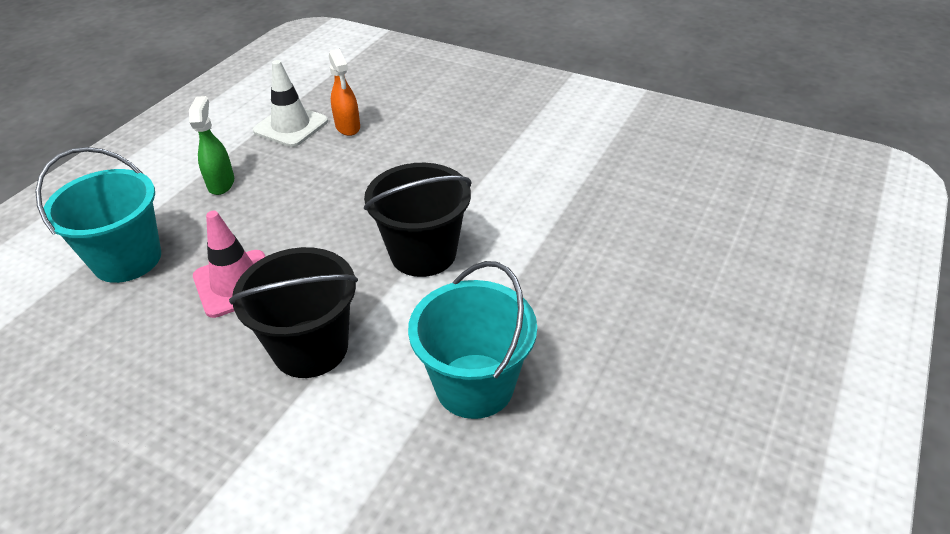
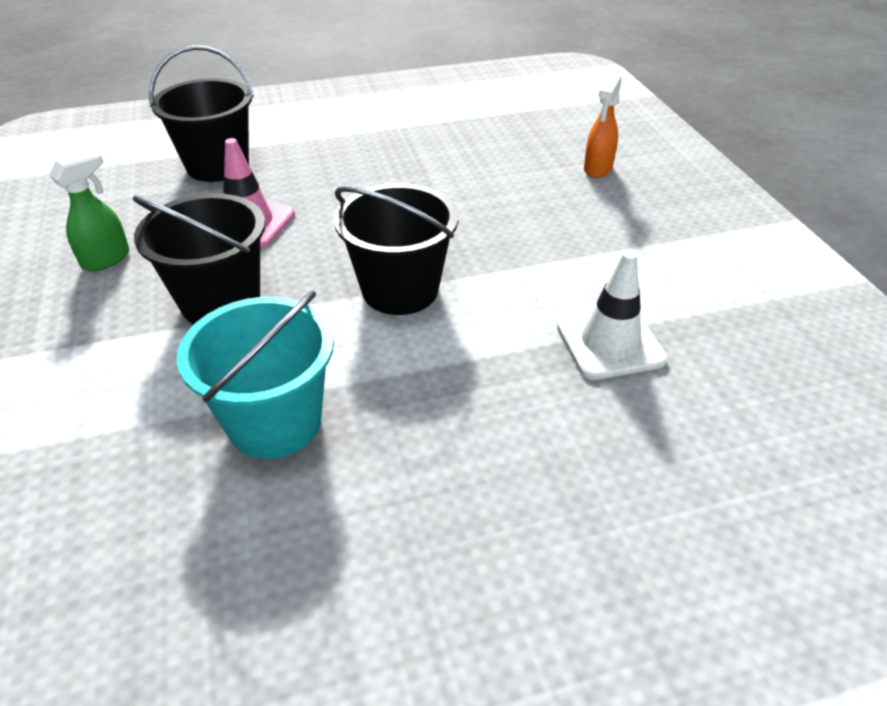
camera: 45 degrees right, 0 degrees up
turquoise bucket [35,147,161,283] -> black bucket [149,45,254,182]
green spray bottle [189,96,234,195] -> green spray bottle moved to [49,150,129,271]
white traffic cone [253,60,328,147] -> white traffic cone moved to [557,250,668,380]
orange spray bottle [329,49,360,136] -> orange spray bottle moved to [584,74,622,178]

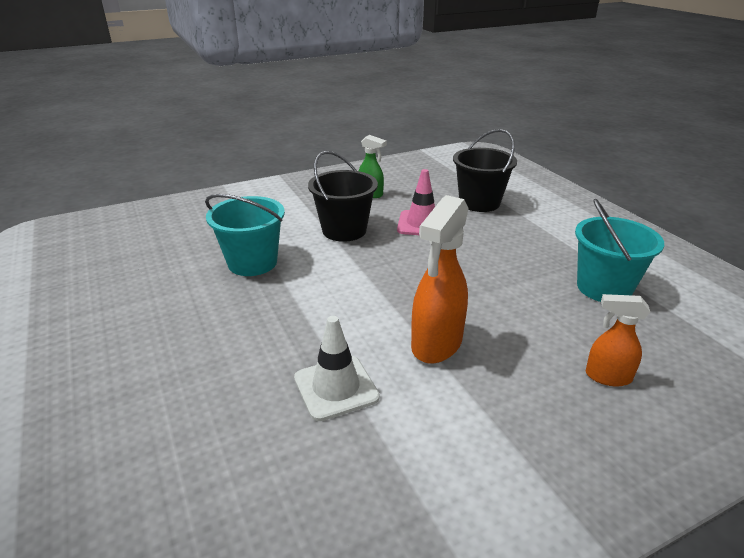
camera: 80 degrees right, 10 degrees down
black bucket [334,183,458,315] -> none
none -> orange spray bottle [411,195,468,364]
none -> turquoise bucket [575,199,664,302]

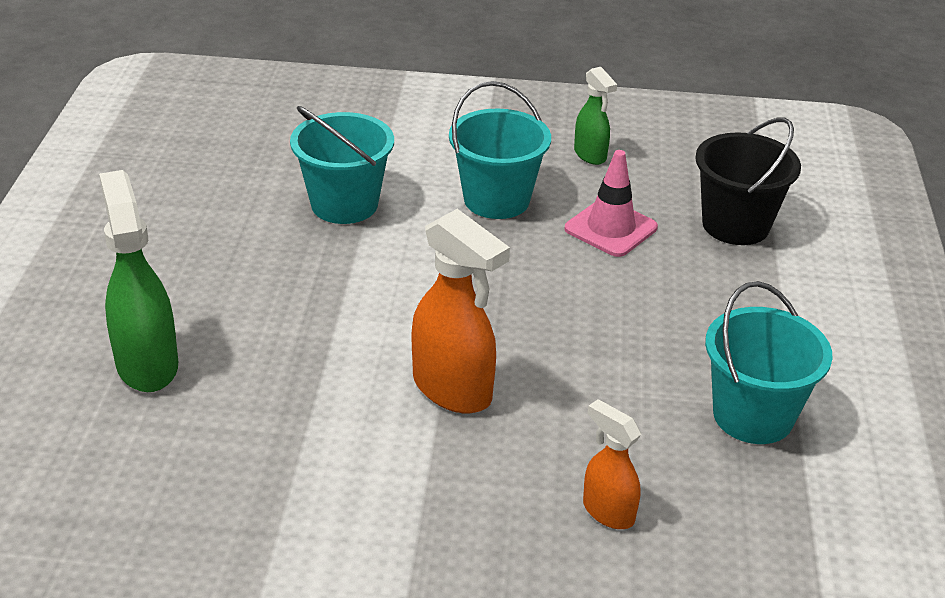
camera: 30 degrees right, 5 degrees up
white traffic cone [294,316,380,421] -> none
black bucket [308,151,378,242] -> turquoise bucket [449,81,551,219]
orange spray bottle [411,195,468,364] -> orange spray bottle turned 105 degrees counterclockwise [412,209,510,413]
none -> green spray bottle [99,170,179,392]

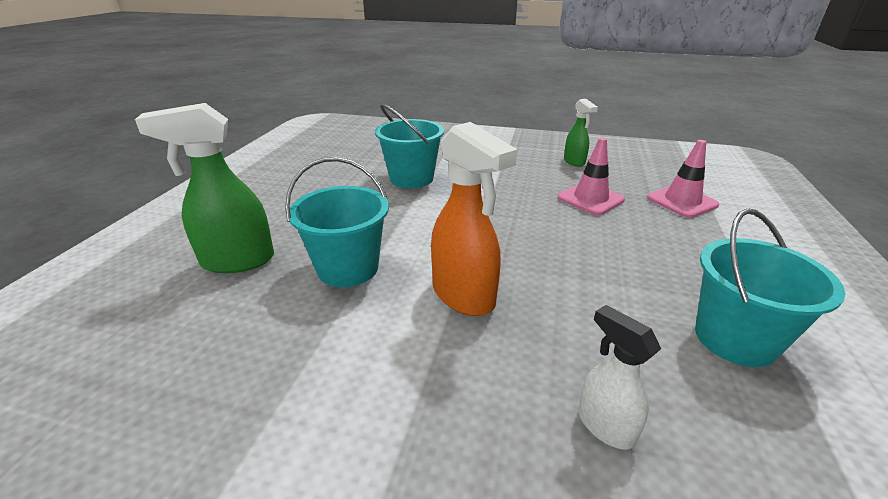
camera: 10 degrees right, 5 degrees down
green spray bottle [99,170,179,392] -> green spray bottle turned 90 degrees counterclockwise [135,103,274,273]
turquoise bucket [449,81,551,219] -> turquoise bucket moved to [285,157,389,287]
orange spray bottle [583,399,641,529] -> white spray bottle [579,305,661,450]
black bucket [695,118,801,245] -> pink traffic cone [647,140,719,218]

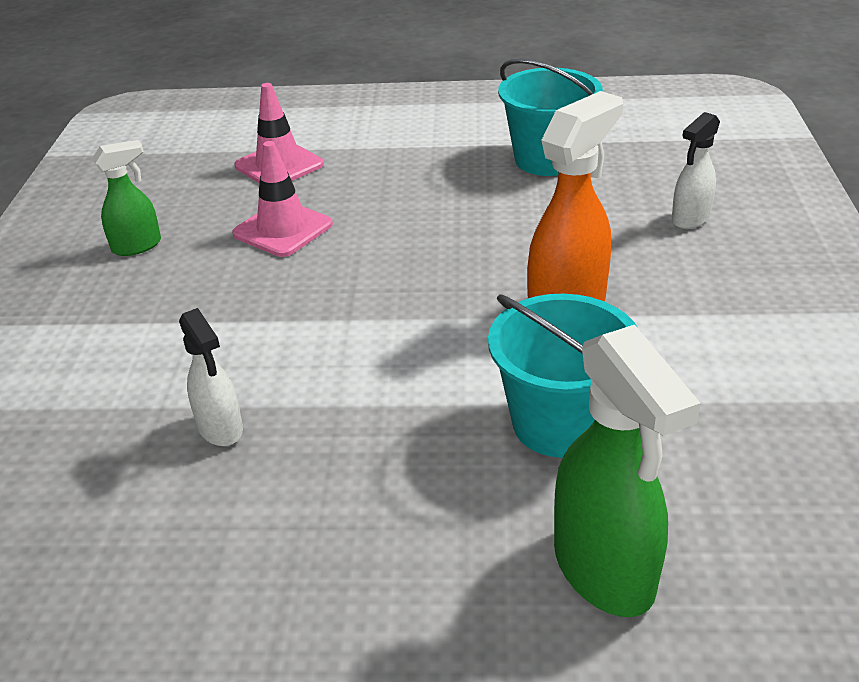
camera: 100 degrees left, 5 degrees up
turquoise bucket [375,104,444,188] -> white spray bottle [179,308,243,446]

